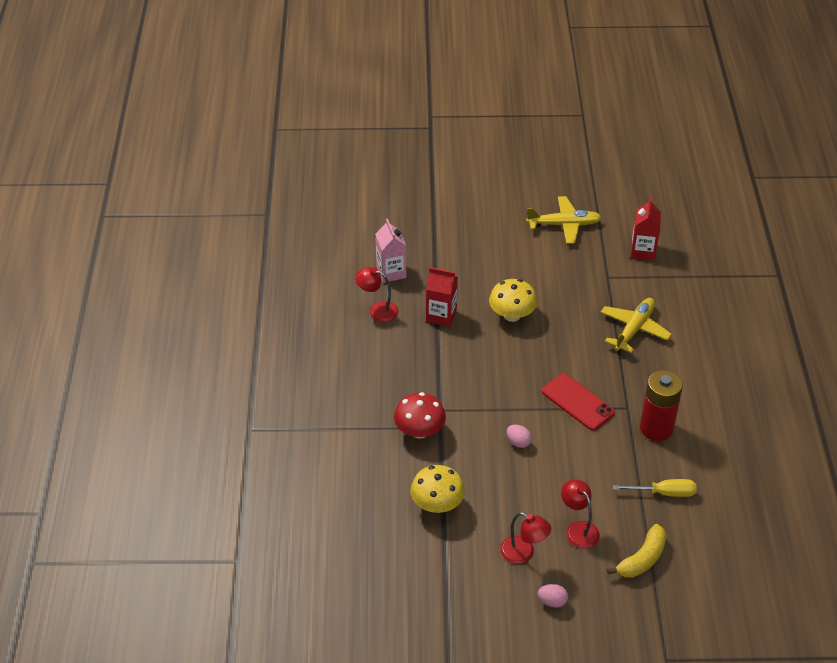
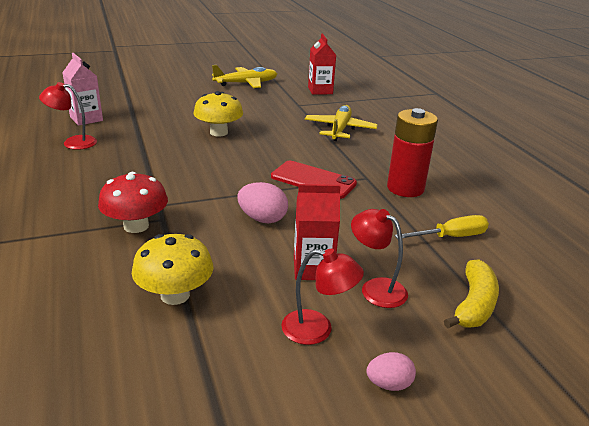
camera: 20 degrees left, 15 degrees down
red carton [426,267,458,327] -> red carton moved to [294,184,341,280]
pink egg [507,425,532,448] -> pink egg [237,182,288,224], size x1.53

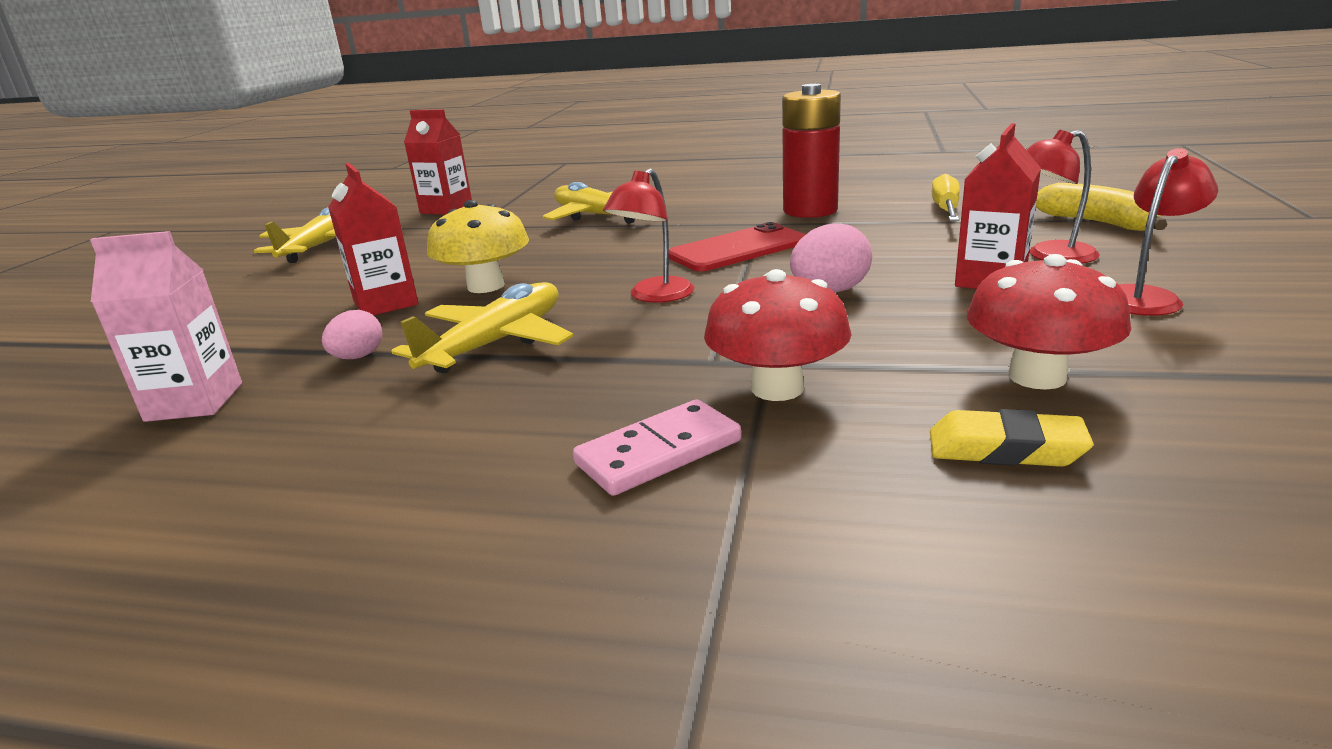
camera: 55 degrees left, 5 degrees down
red lamp [39,82,97,150] -> red lamp moved to [603,168,695,303]
yellow mushroom [132,234,213,305] -> red mushroom [967,254,1131,390]
pink egg [366,352,416,391] -> pink egg moved to [322,310,382,359]
none -> red carton [328,163,418,315]
none -> yellow plane [391,282,573,373]
none -> pink domino [573,399,741,496]
none -> yellow eraser [930,409,1093,467]

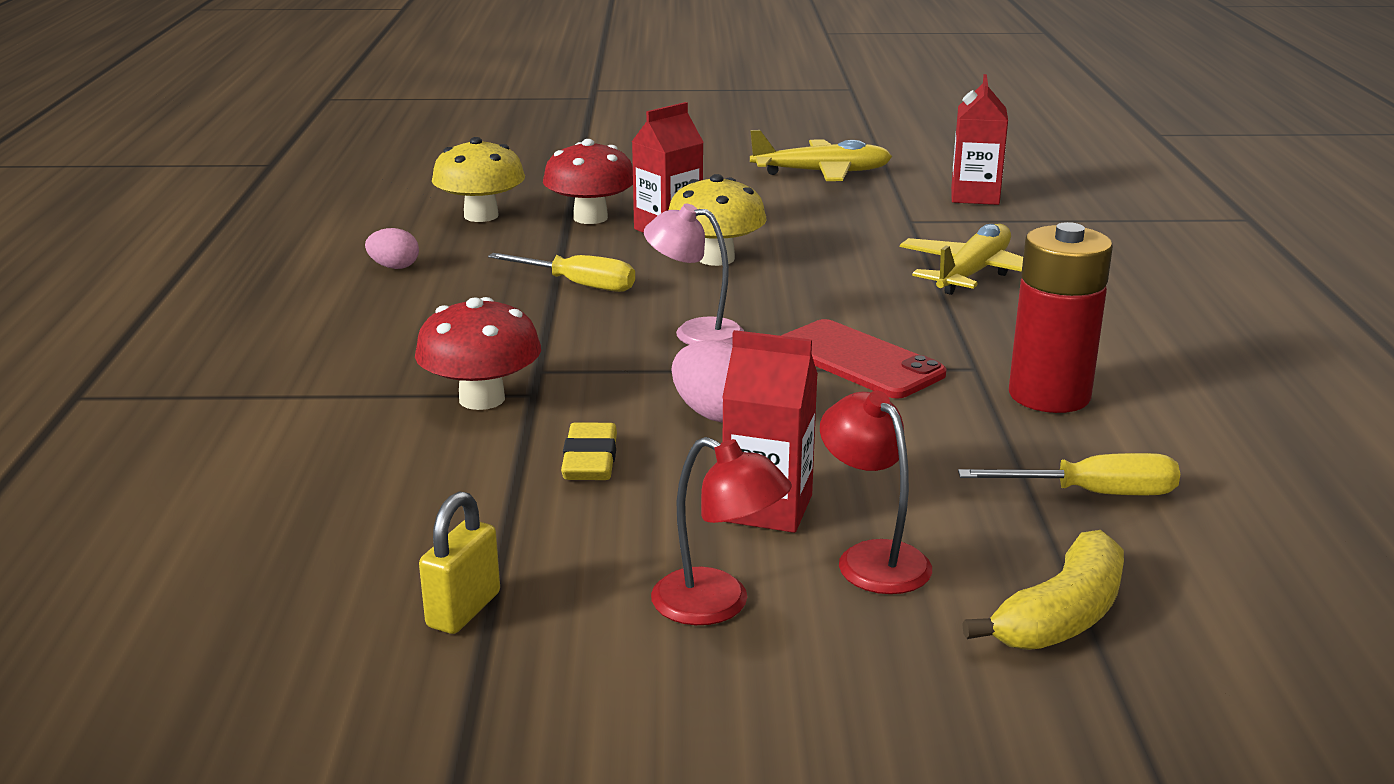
camera: 75 degrees right, 0 degrees up
pink carton [90,231,242,422] -> yellow mushroom [432,137,525,222]
pink egg [322,310,382,359] -> pink egg moved to [365,228,419,269]
yellow plane [391,282,573,373] -> yellow screwdriver [488,253,635,292]
pink domino [573,399,741,496] -> none
red lamp [603,168,695,303] -> pink lamp [644,203,744,345]
yellow eraser [930,409,1093,467] -> yellow eraser moved to [561,422,617,480]
red mushroom [967,254,1131,390] -> red mushroom moved to [543,139,633,224]
none -> yellow padlock [419,491,500,634]

